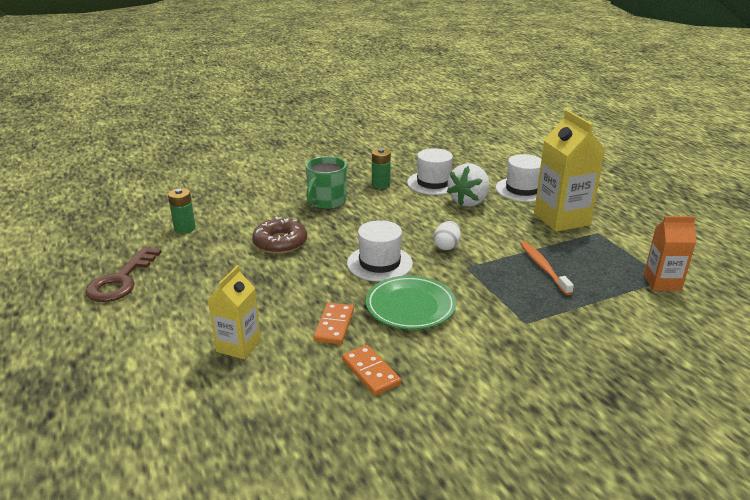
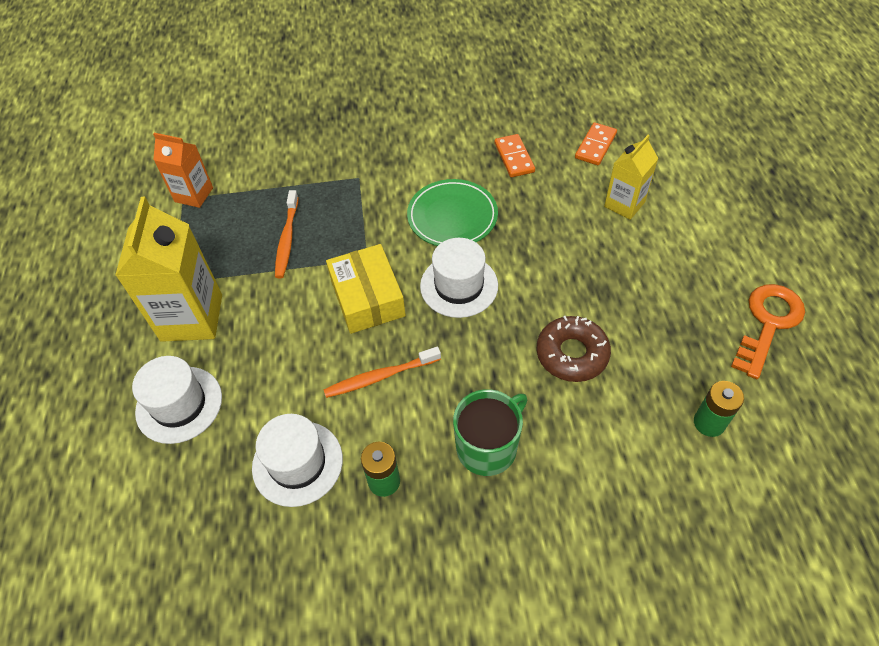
camera: 160 degrees left, 25 degrees up
brown key [85,246,162,302] -> orange key [731,284,805,379]
orange domino [314,303,354,344] -> orange domino moved to [575,122,617,165]
white egg [434,221,461,250] -> yellow box [326,244,406,334]
white strawberry [447,163,490,207] -> none
none -> orange toothbrush [324,347,441,398]

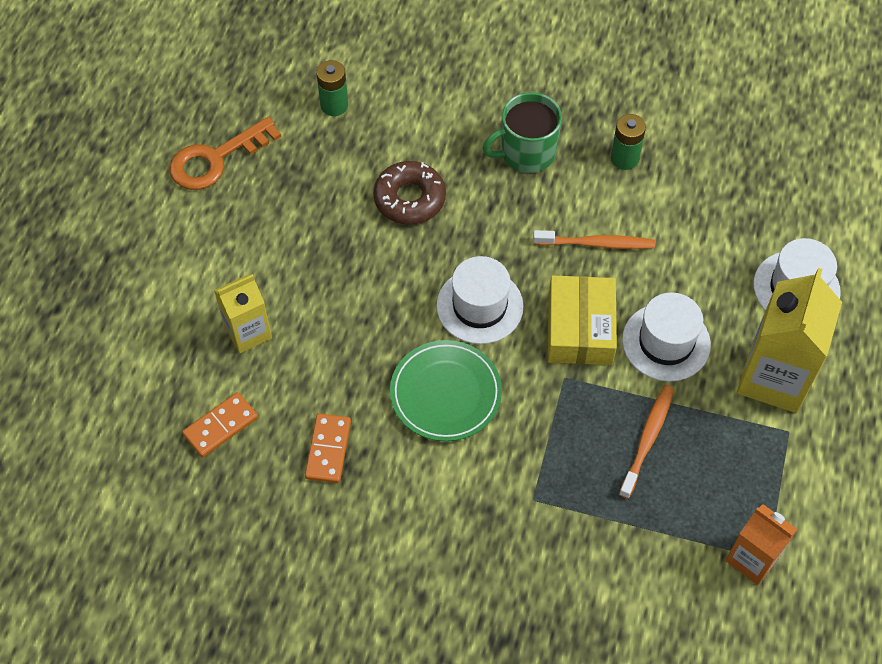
camera: 160 degrees left, 5 degrees up
white hat [252,414,343,507] -> white hat moved to [622,292,711,382]

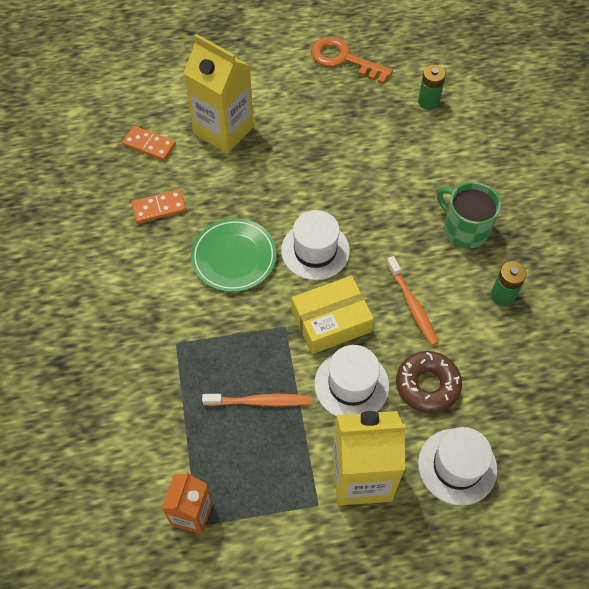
camera: 65 degrees right, 0 degrees up
yellow carton [214,274,272,353] -> yellow carton [183,34,254,154], size x1.67
brown donut [373,161,446,225] -> brown donut moved to [396,351,462,413]

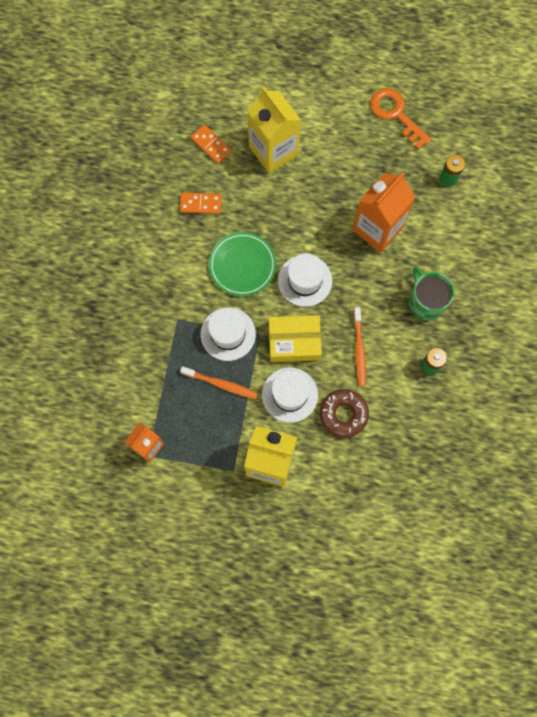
camera: 20 degrees right, 15 degrees up
white hat [418,427,497,506] -> white hat moved to [201,308,256,361]
none -> orange carton [353,173,415,253]

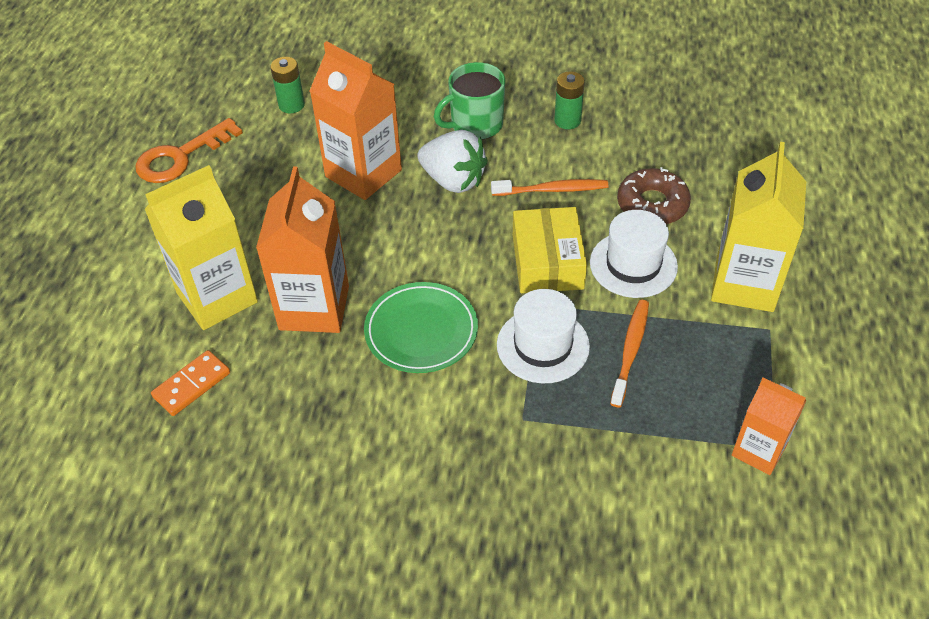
camera: 90 degrees left, 25 degrees down
orange domino [180,192,222,214] -> none
white hat [278,253,332,307] -> none
none -> orange carton [256,167,349,333]
none -> white strawberry [417,130,488,193]

